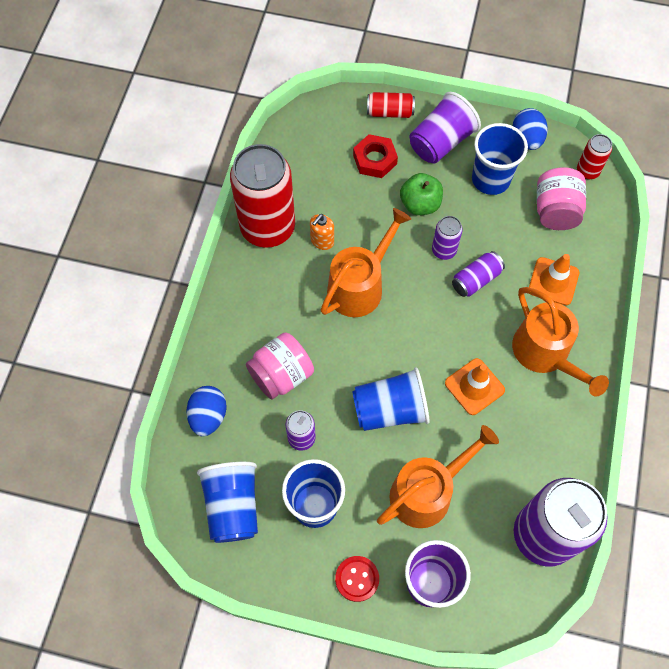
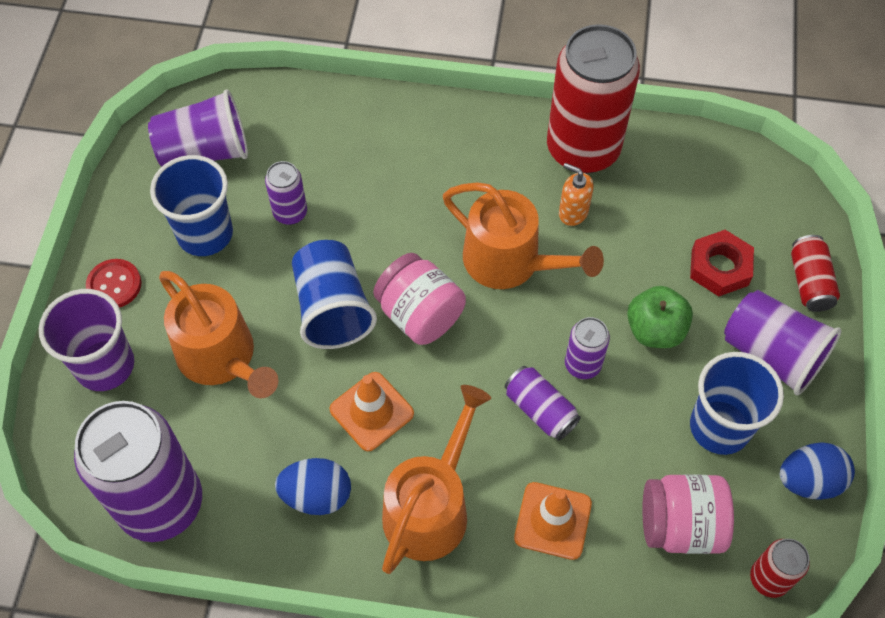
camera: 85 degrees right, 5 degrees down
blue egg [187,386,227,436] -> blue egg moved to [275,458,351,515]
blue cup [197,462,258,543] -> purple cup [148,89,248,167]
pink jar [246,332,314,400] -> pink jar moved to [373,253,466,345]
orange watering can [512,287,609,397] -> orange watering can turned 150 degrees clockwise [382,385,491,574]

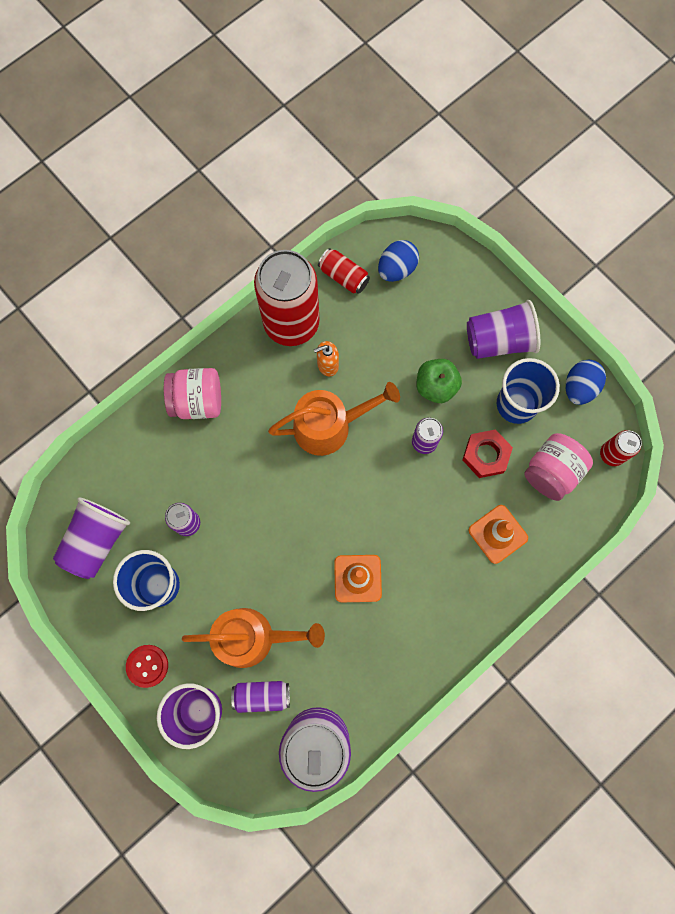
camera: 50 degrees left, 15 degrees up
blue egg [275,458,351,515] -> blue egg moved to [378,240,419,282]
blue cup [292,240,377,349] -> none
pink jar [373,253,466,345] -> pink jar moved to [164,368,221,419]
orange watering can [382,385,491,574] -> none
purple can [505,366,581,441] -> purple can moved to [231,681,290,713]
red nut [690,230,754,296] -> red nut moved to [462,429,513,478]
red can [791,235,840,312] -> red can moved to [318,248,370,294]

